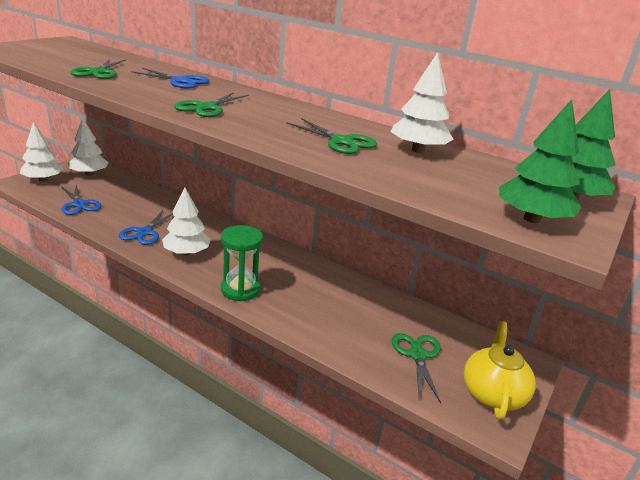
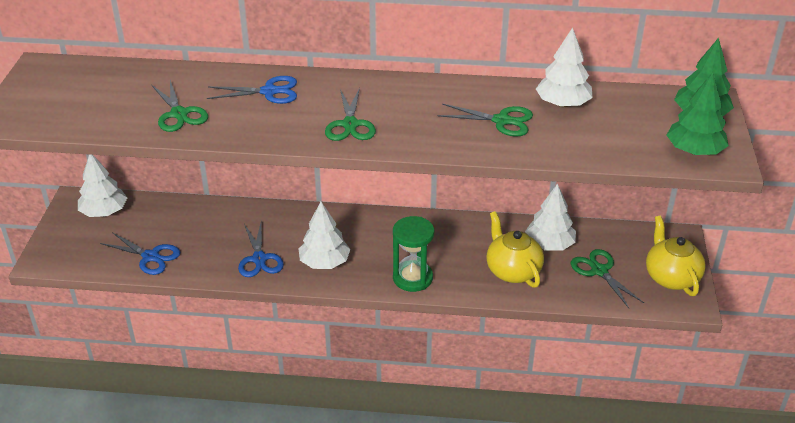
camera: 25 degrees left, 10 degrees up
white tree [20,122,64,182] -> white tree moved to [525,183,576,250]
none -> yellow teapot [486,211,544,288]

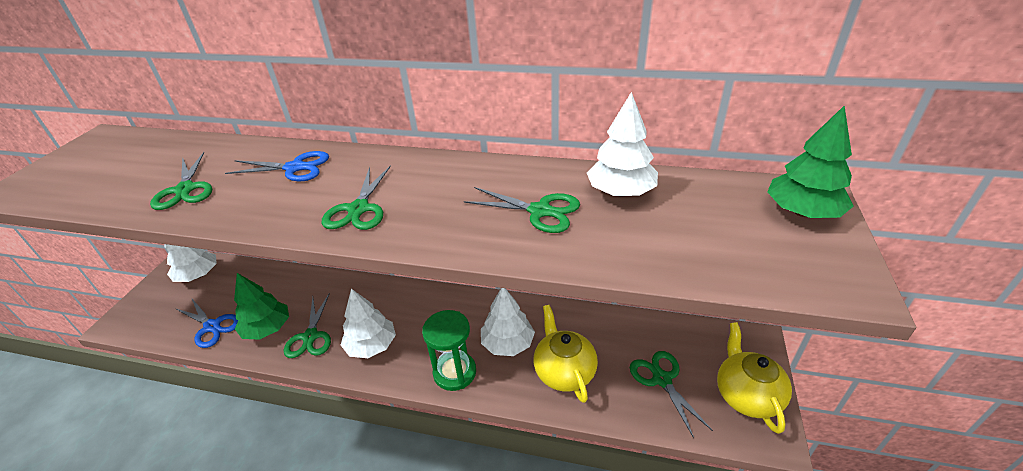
camera: 10 degrees right, 0 degrees up
blue scissors [238,223,284,277] -> green scissors [284,293,331,358]
white tree [525,183,576,250] -> white tree moved to [481,288,535,356]
green tree [667,73,729,155] -> green tree moved to [234,273,289,340]

